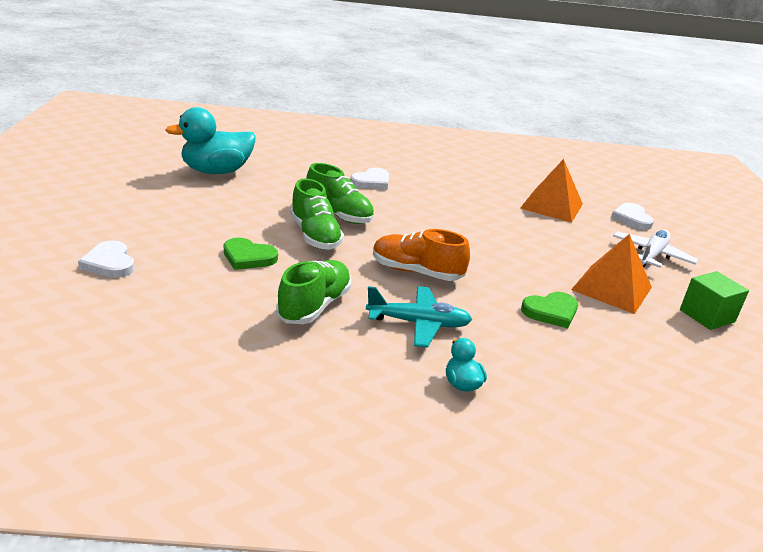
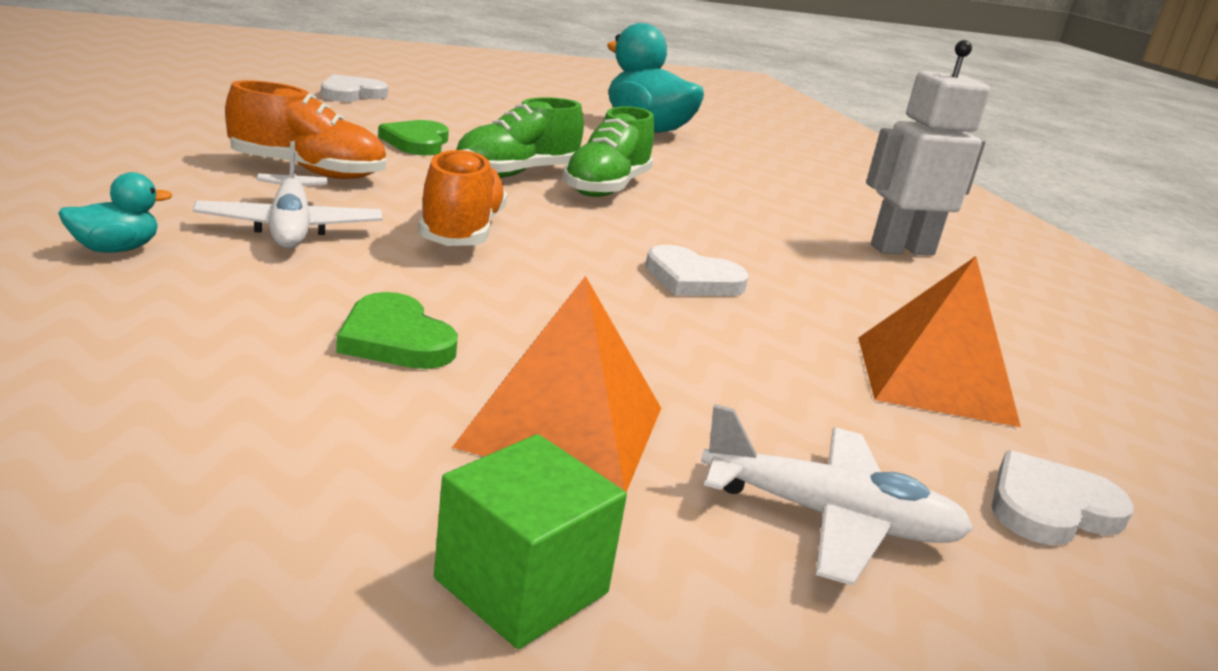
camera: 70 degrees right, 5 degrees down
green shoe [276,260,351,324] -> orange shoe [225,80,386,179]
white heart [350,167,389,189] -> white heart moved to [646,245,749,296]
turquoise plane [366,286,472,348] -> white plane [193,141,382,248]
none -> white robot [866,40,990,255]

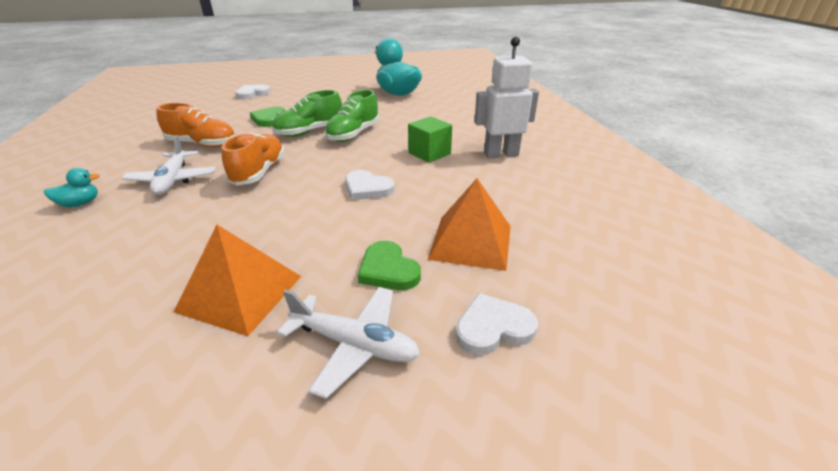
camera: 10 degrees right, 10 degrees up
green heart [336,292,458,369] -> green heart moved to [358,241,421,290]
green cube [434,434,627,649] -> green cube moved to [408,116,452,163]

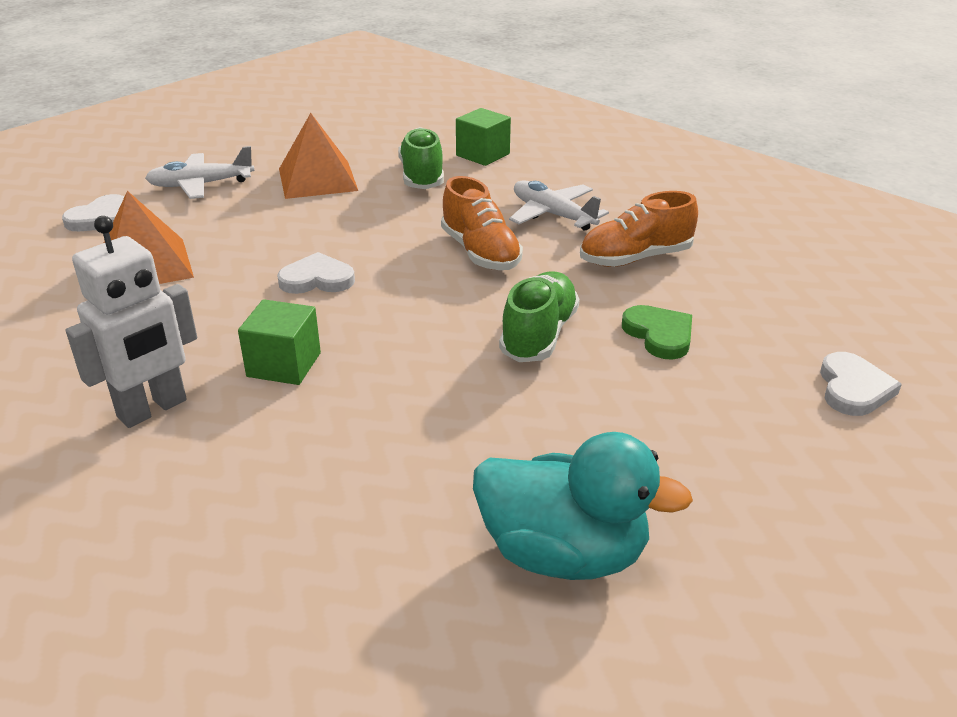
camera: 145 degrees right, 0 degrees up
turquoise duck [44,168,100,207] -> none
green shoe [325,90,379,142] -> green shoe moved to [398,127,444,189]
green heart [358,241,421,290] -> none
none -> green cube [456,108,511,166]

